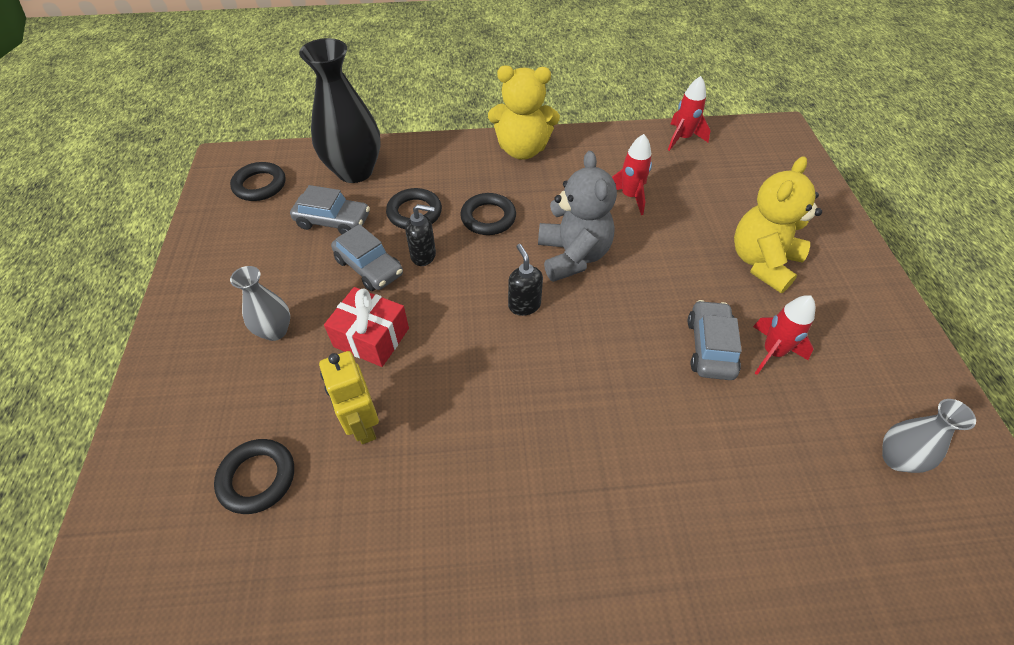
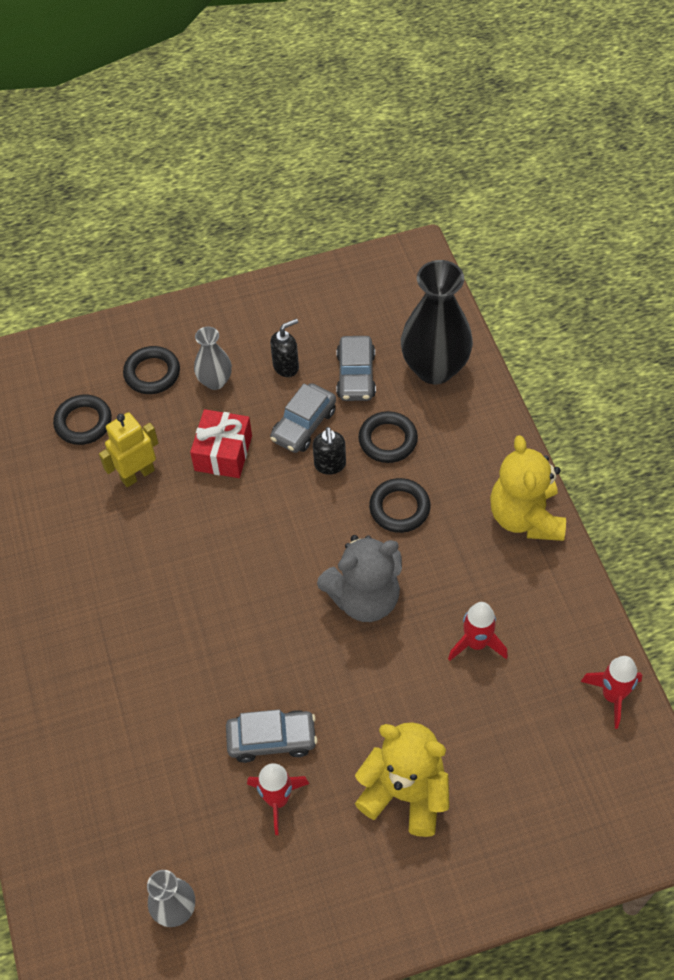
camera: 80 degrees right, 5 degrees up
black ring [230,162,286,201] -> black ring moved to [123,346,180,394]
black soap dispenser [508,244,543,316] -> black soap dispenser moved to [270,319,299,377]

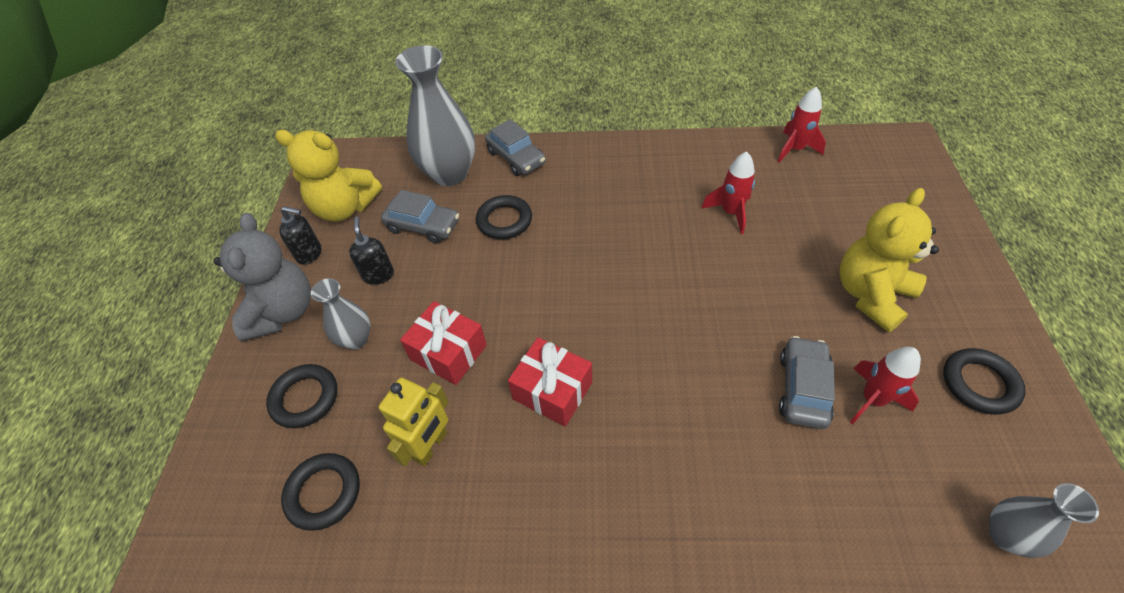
camera: 70 degrees left, 5 degrees down
yellow robot [99,412,158,487] -> yellow robot turned 135 degrees counterclockwise [379,377,449,466]
grey car [270,383,336,453] -> grey car moved to [485,119,546,176]
black soap dispenser [313,427,346,475] -> black soap dispenser moved to [279,206,321,265]
grey teddy bear [317,535,402,622] -> grey teddy bear moved to [214,213,311,341]
black ring [369,478,431,533] -> black ring moved to [943,348,1026,415]
black vase [401,260,473,384] -> grey vase [395,45,475,186]
yellow teddy bear [490,435,566,541] -> yellow teddy bear moved to [275,130,382,221]
none -> red gift [508,337,592,427]

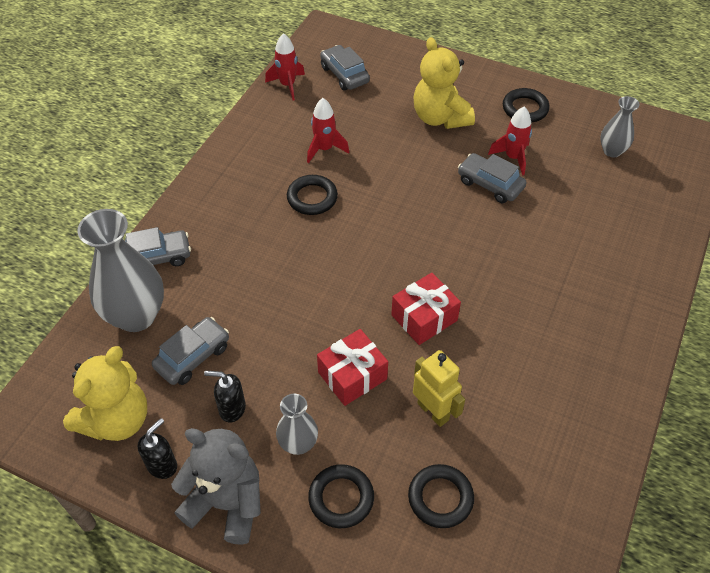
camera: 70 degrees left, 0 degrees up
black ring [476,195,532,239] -> black ring moved to [287,175,338,215]
none -> grey car [320,45,370,91]

